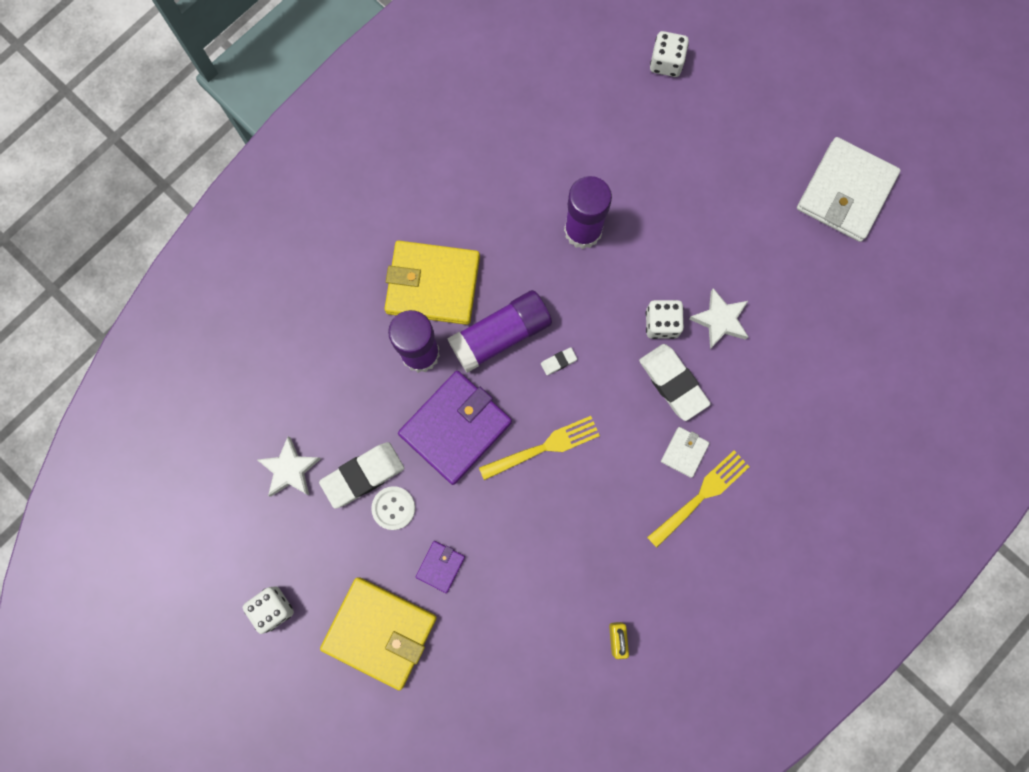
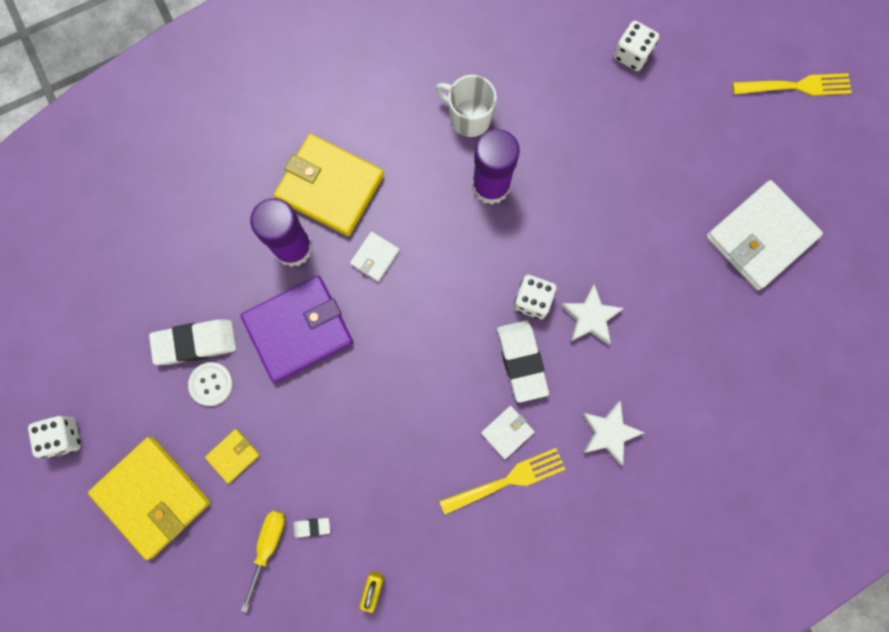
camera: 20 degrees right, 0 degrees up
white star [257,436,321,497] -> white star moved to [582,401,645,465]
purple wallet [415,541,465,593] -> yellow wallet [205,429,260,483]
purple glue stick [447,290,552,373] -> white wallet [350,231,400,282]
yellow fork [479,416,600,480] -> yellow fork moved to [732,73,851,96]
white eraser [541,347,577,375] -> white eraser moved to [293,518,330,538]
none -> yellow screwdriver [241,510,285,613]
none -> white mug [436,75,497,137]

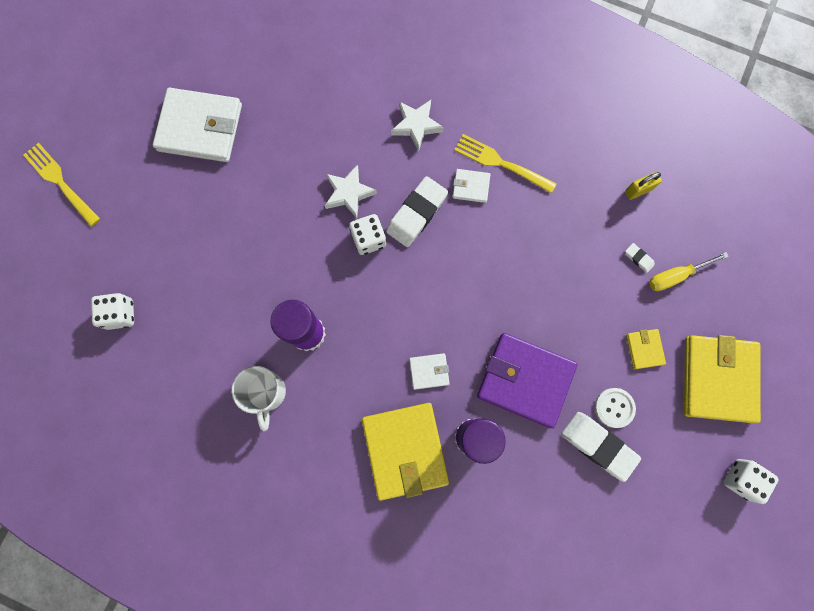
camera: 130 degrees left, 0 degrees up
yellow wallet [205,429,260,483] -> yellow wallet turned 75 degrees clockwise [626,329,666,369]

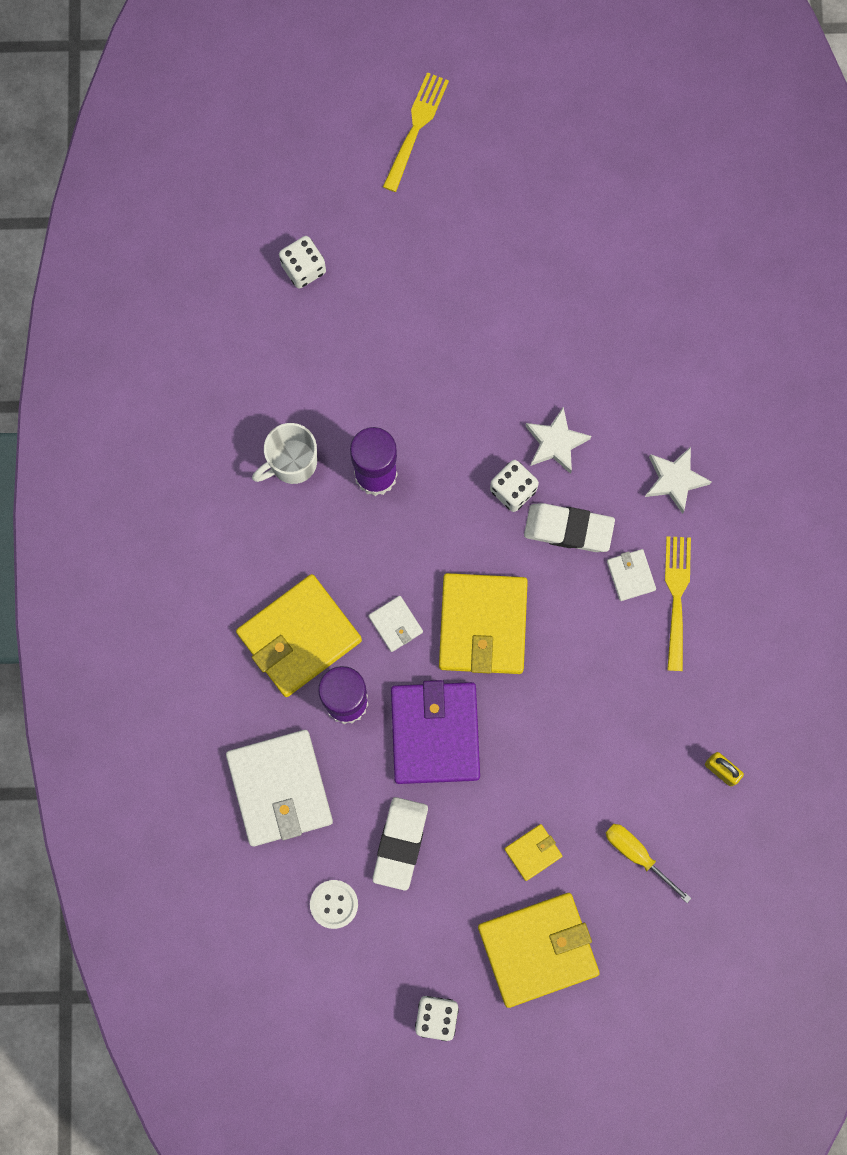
camera: 65 degrees right, 0 degrees up
white wallet [153,88,242,162] -> white wallet moved to [226,730,333,847]
white button [595,388,636,428] -> white button moved to [310,880,358,929]
white eraser [625,243,655,273] -> none
none -> yellow wallet [439,573,528,674]

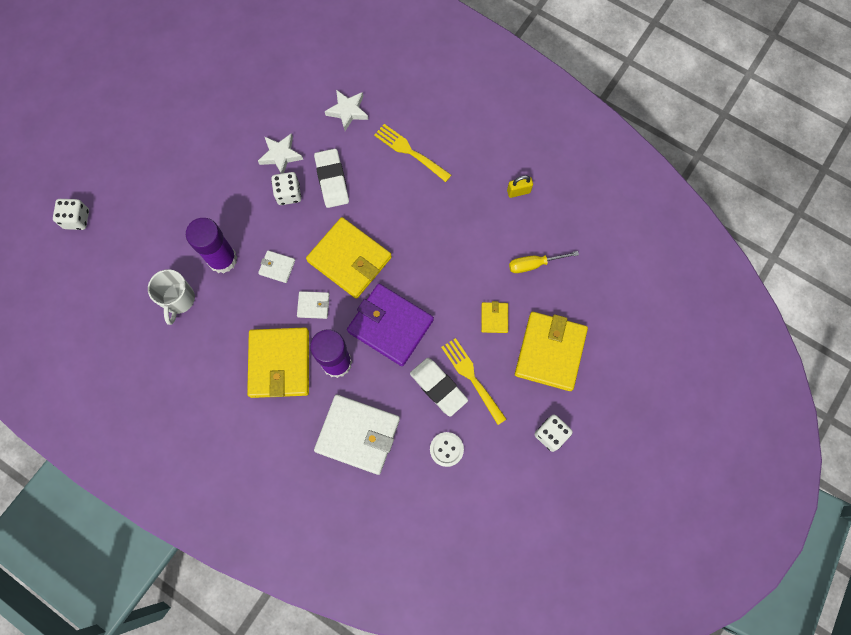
camera: 55 degrees left, 5 degrees down
yellow fork [383,72,449,192] -> yellow fork moved to [441,338,507,425]
white eraser [524,503,615,552] -> white eraser turned 60 degrees counterclockwise [314,149,349,208]
white wallet [607,549,656,601] -> white wallet moved to [258,250,295,283]

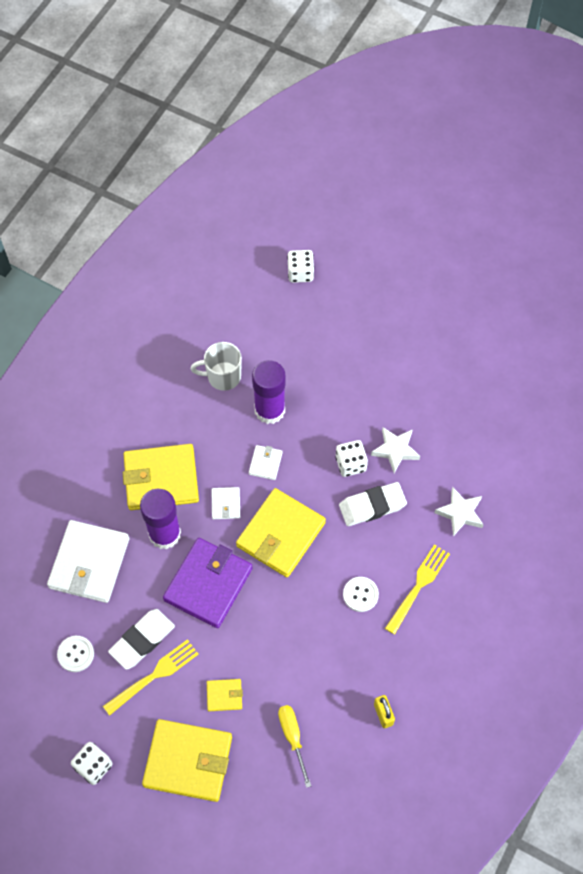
camera: 85 degrees right, 10 degrees down
none -> white button [343,577,379,612]

